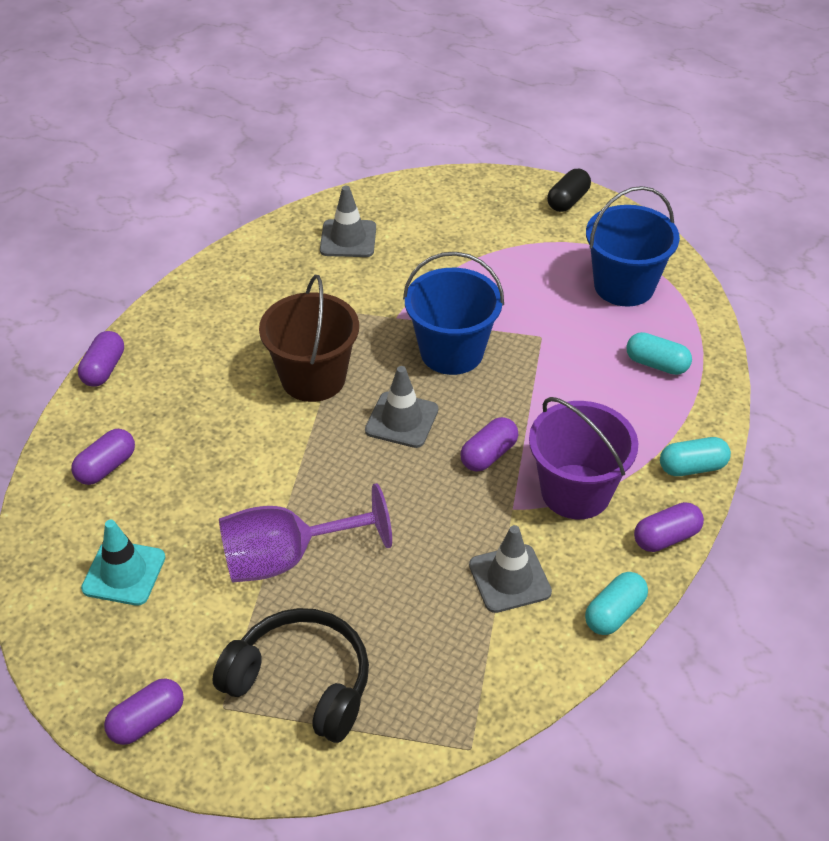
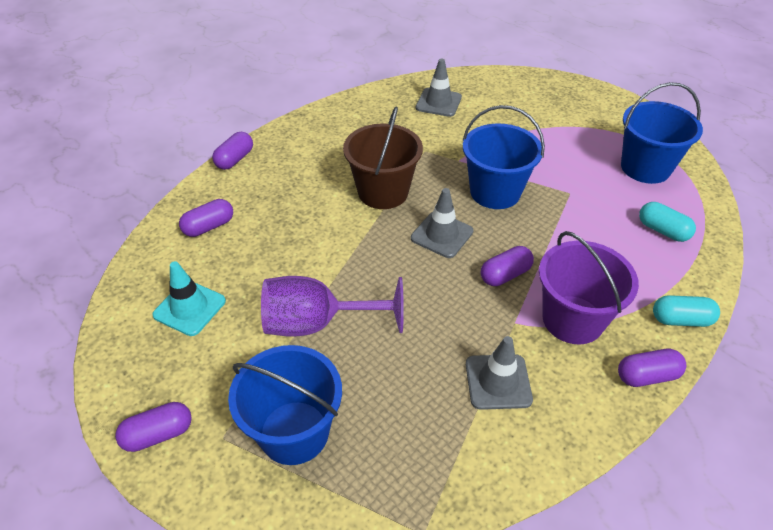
camera: 15 degrees right, 0 degrees up
black headphones [212,608,369,743] -> blue bucket [228,345,342,465]
black capsule [547,169,591,212] -> none
turquoise capsule [585,572,648,635] -> none

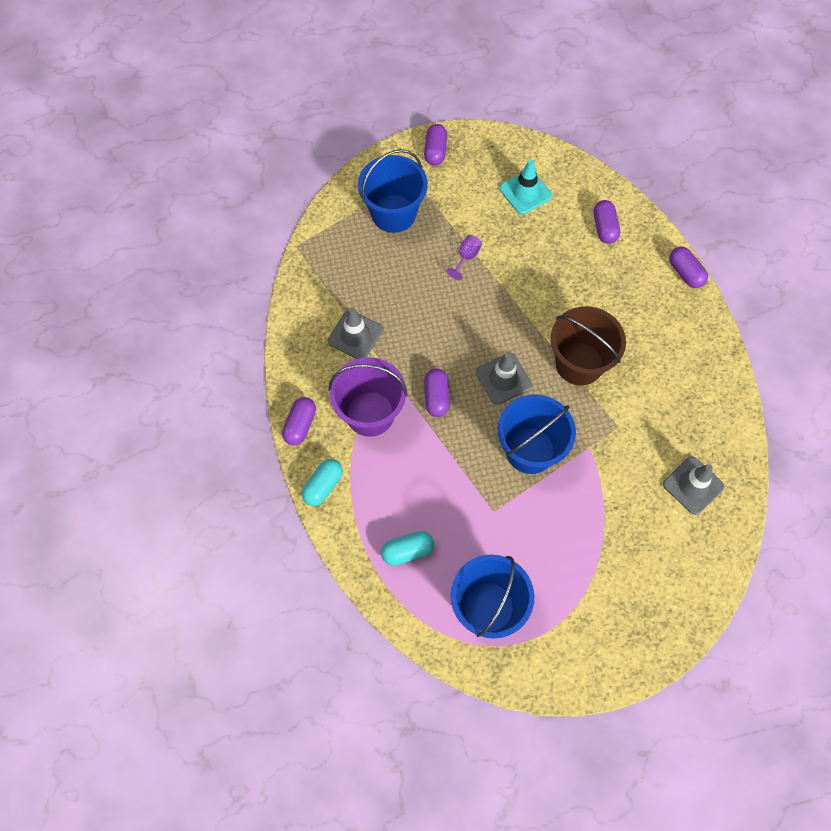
camera: 120 degrees right, 20 degrees up
purple goblet [261,276,404,337] -> purple goblet [446,235,482,280], size x0.43

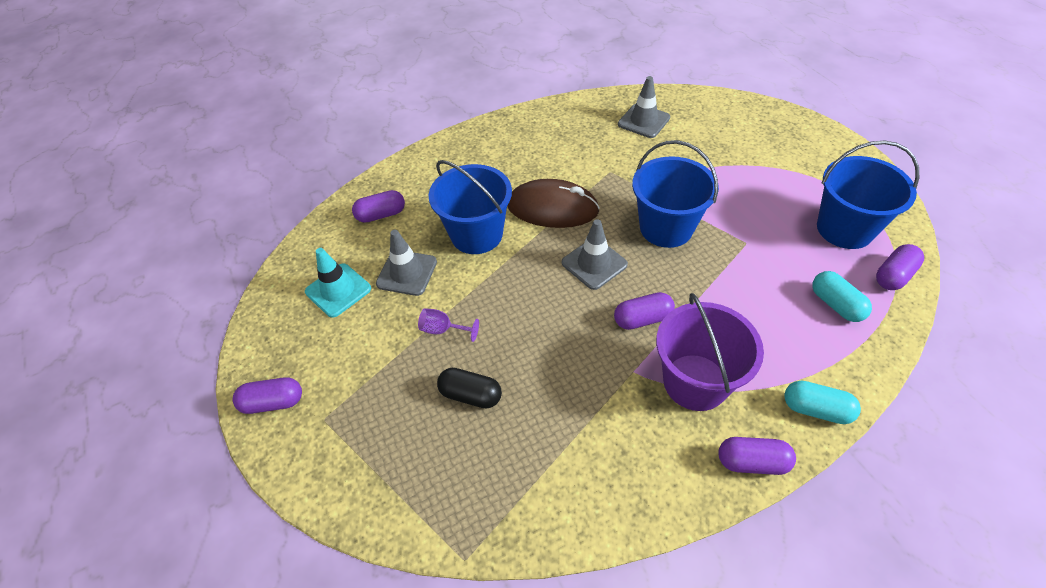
camera: 100 degrees left, 15 degrees down
grey traffic cone [328,308,383,359] -> grey traffic cone moved to [376,230,437,296]
blue bucket [358,149,428,233] -> blue bucket moved to [429,160,512,254]
brown bucket [551,306,626,385] -> brown mouse [507,179,600,228]
purple capsule [669,247,708,288] -> purple capsule moved to [876,244,924,290]
none -> black capsule [437,368,502,408]

